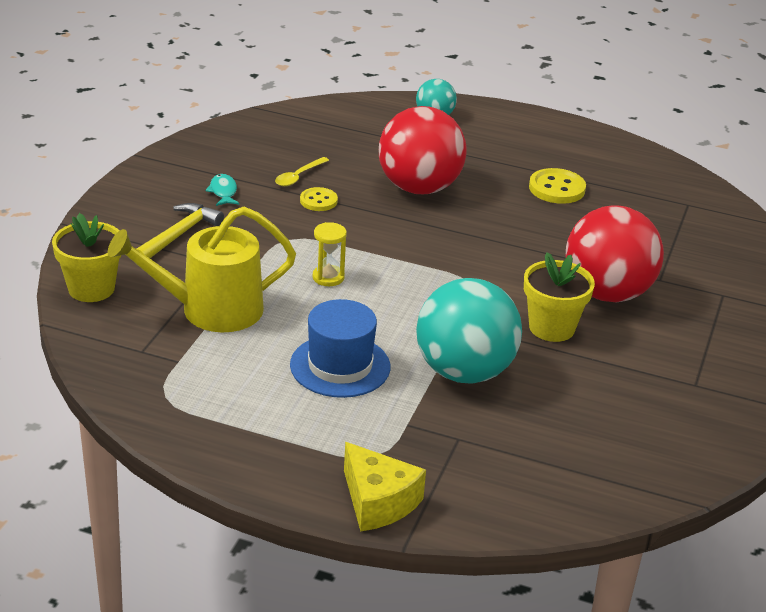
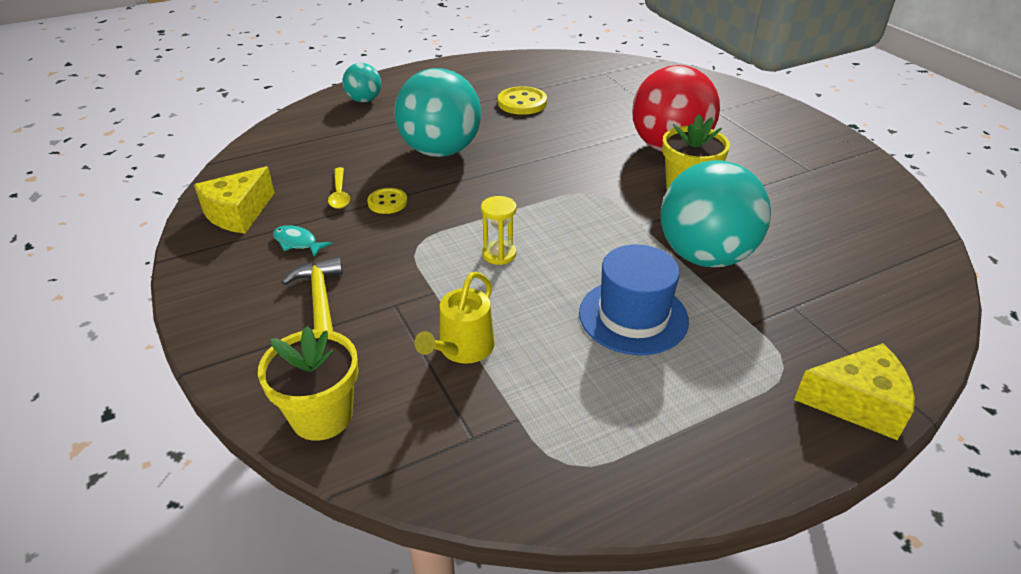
camera: 45 degrees left, 5 degrees up
yellow watering can [108,207,296,332] -> yellow watering can [414,272,495,364], size x0.59
red ball [379,106,467,194] -> turquoise ball [394,68,481,157]
none -> yellow cheese [194,167,275,234]

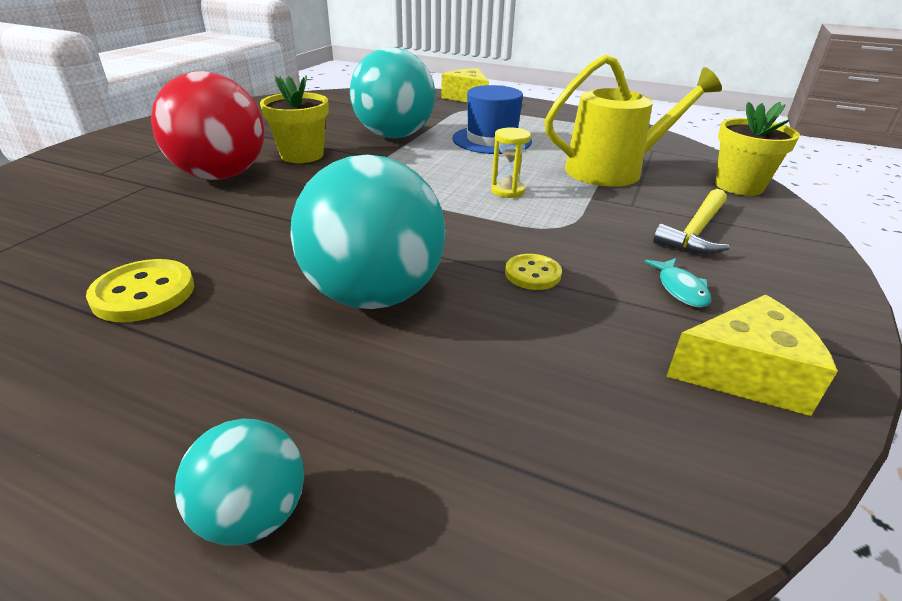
camera: 130 degrees left, 5 degrees down
yellow spoon [328,167,350,209] -> none
yellow watering can [414,272,495,364] -> yellow watering can [545,54,722,187], size x1.70

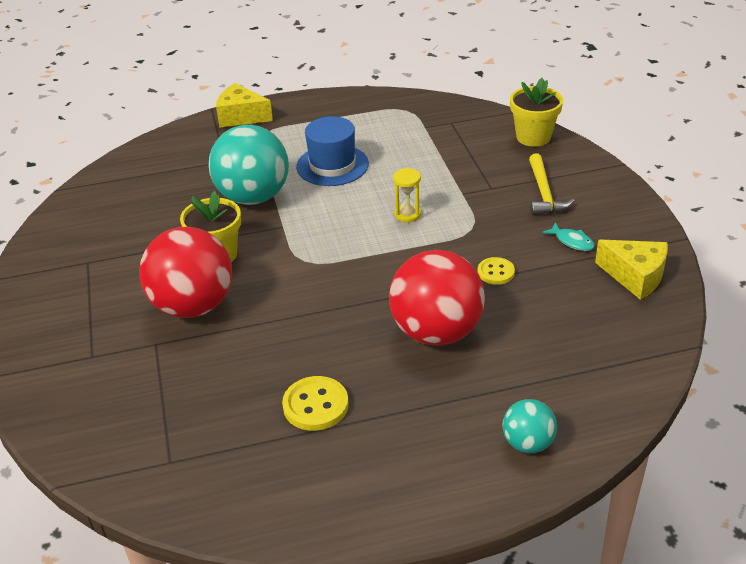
camera: 35 degrees left, 5 degrees up
turquoise ball [290,154,446,309] -> red ball [389,250,485,346]
yellow watering can [545,54,722,187] -> none
yellow cheese [666,295,838,416] -> yellow cheese turned 75 degrees clockwise [595,240,668,300]

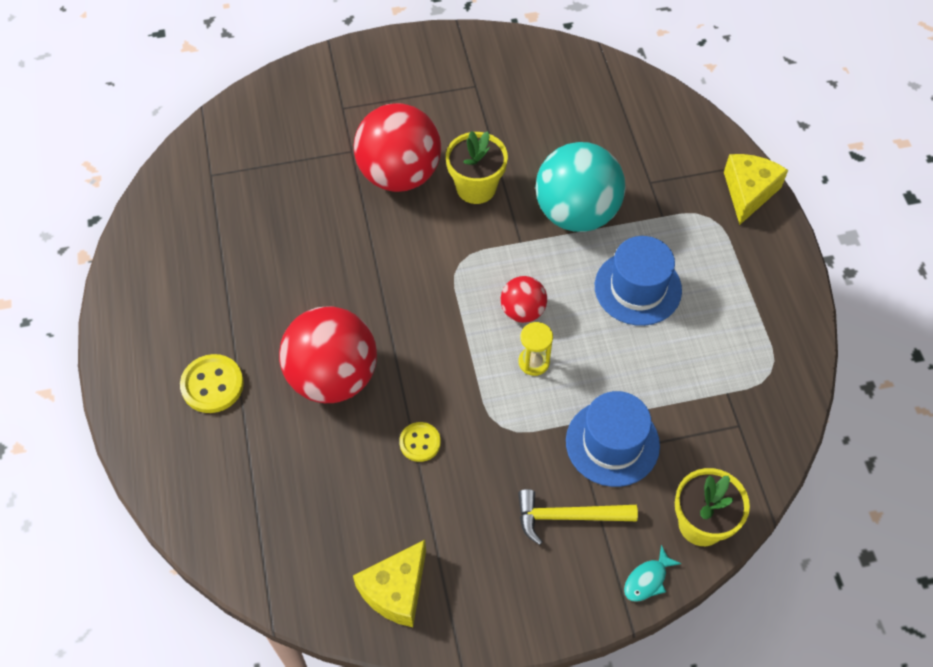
camera: 90 degrees right, 20 degrees up
yellow button [282,376,349,431] -> yellow button moved to [180,354,244,413]
turquoise ball [503,399,557,453] -> none
turquoise fish [542,222,595,251] -> turquoise fish moved to [624,545,682,602]
none -> red ball [501,276,547,323]
none -> blue hat [566,391,660,487]

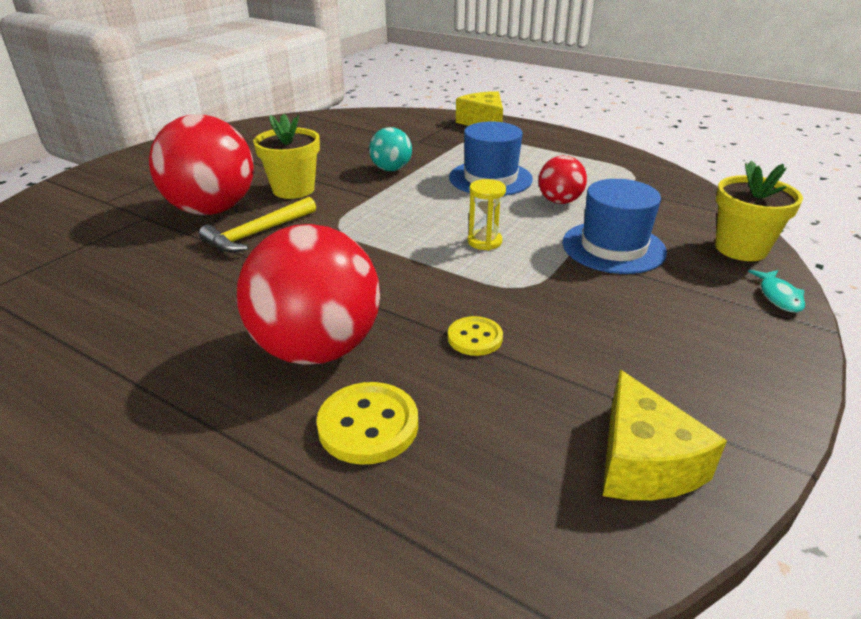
camera: 45 degrees left, 25 degrees down
yellow button [180,354,244,413] -> yellow button moved to [317,382,418,465]
red ball [501,276,547,323] -> red ball moved to [539,156,587,204]
yellow hammer [518,489,638,545] -> yellow hammer moved to [199,197,316,252]
turquoise ball [536,142,626,232] -> turquoise ball [369,127,412,171], size x0.51

